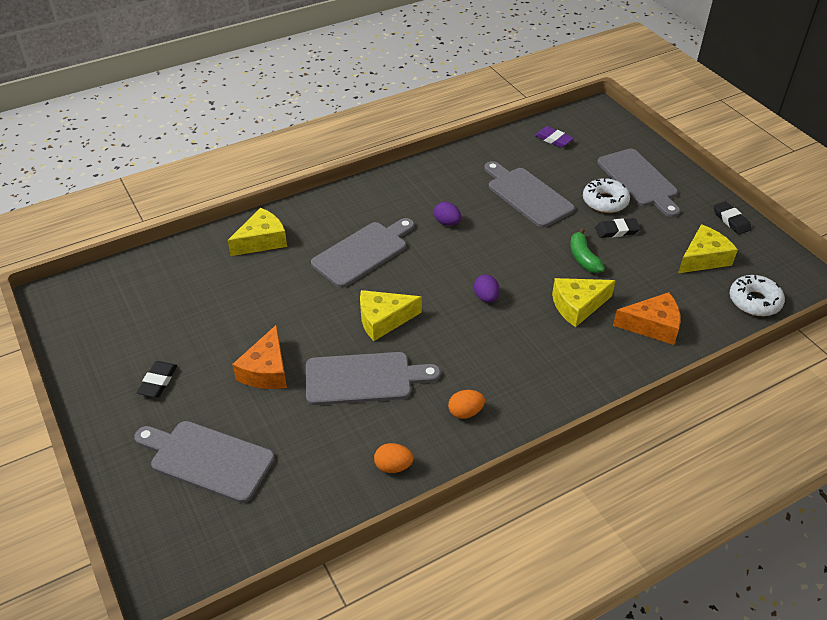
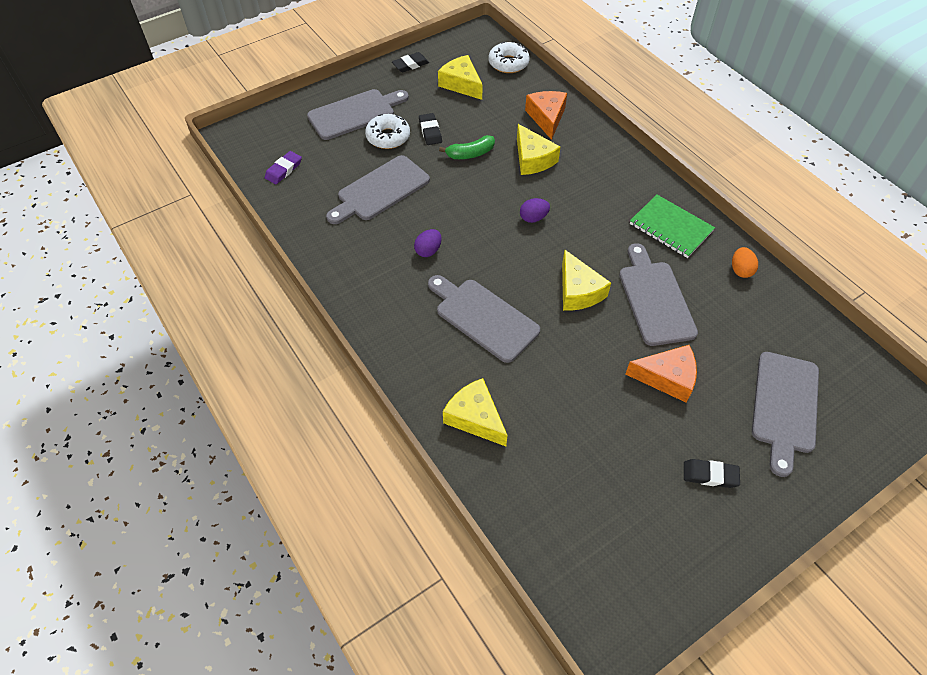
camera: 95 degrees left, 10 degrees up
orange egg [448,390,485,419] -> green notebook [630,195,715,258]

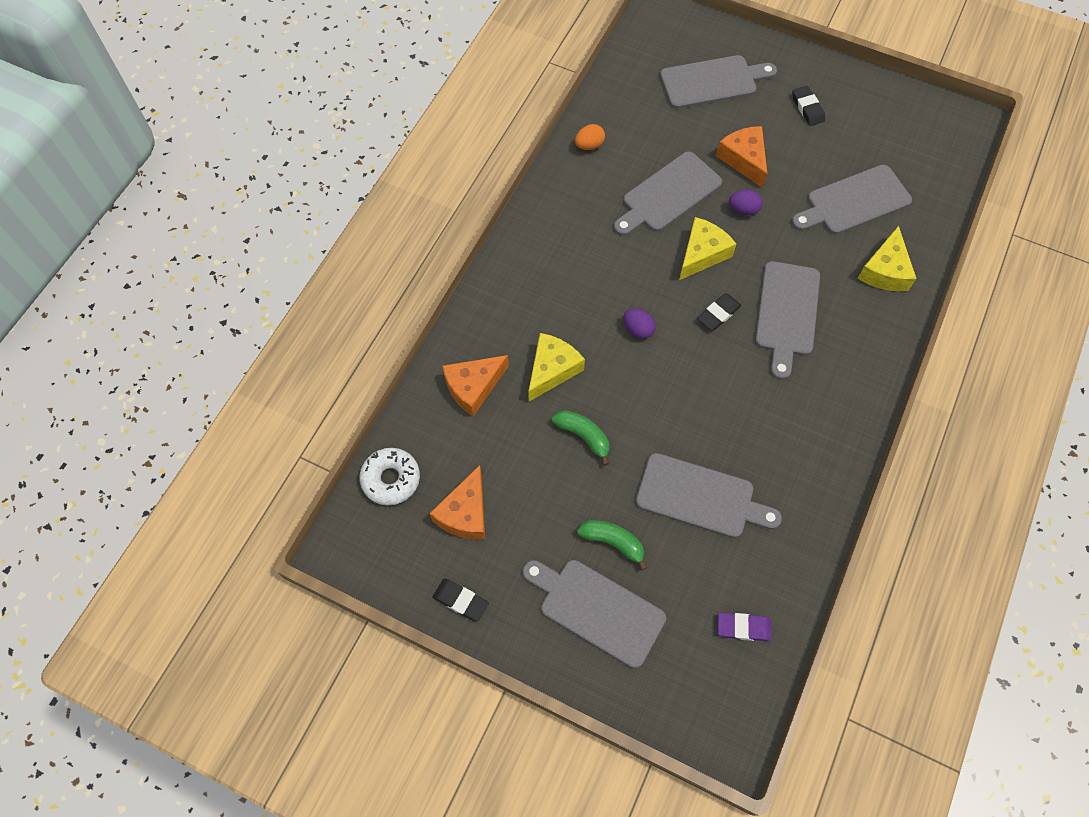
camera: 120 degrees left, 10 degrees up
white donut [365,114,410,149] -> green banana [577,520,647,570]
purple egg [414,229,442,257] -> purple egg moved to [729,190,763,215]
black eraser [419,113,442,145] -> black eraser moved to [697,293,742,331]
yellow cheese [438,55,483,100] -> orange cheese [429,465,485,540]
green notebook [630,195,715,258] -> none
none -> grey cutting board [791,165,912,234]

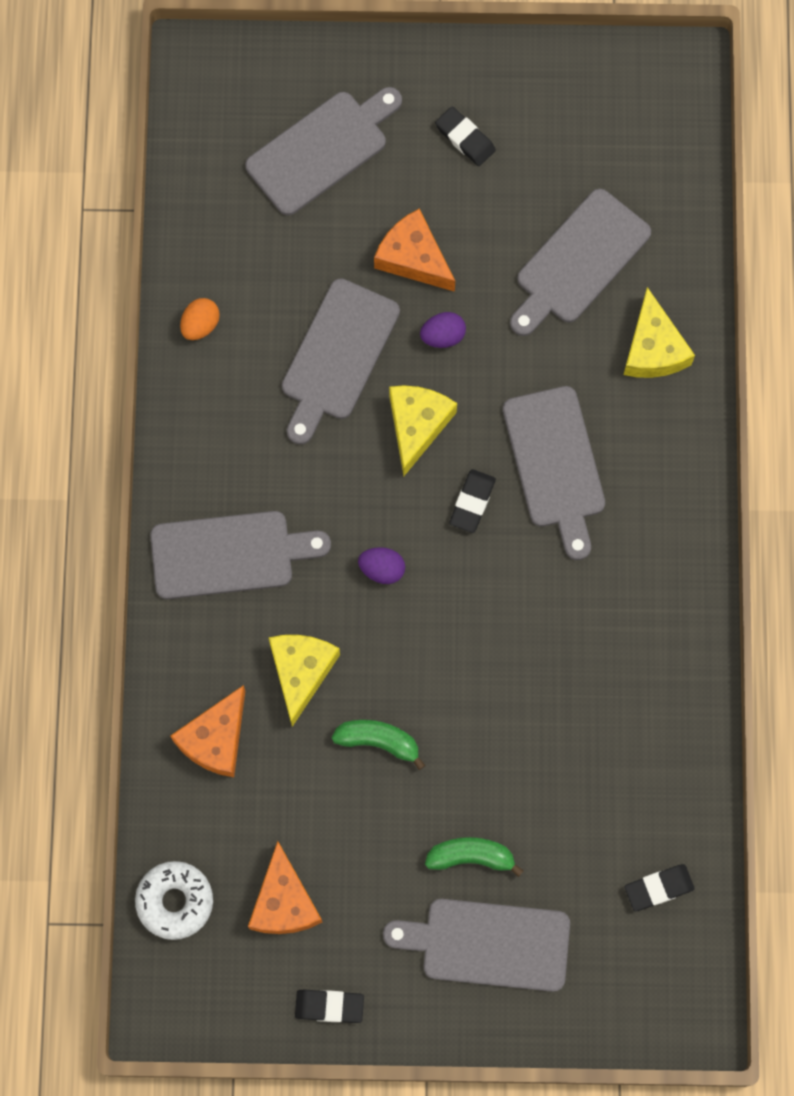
camera: 25 degrees left, 10 degrees up
grey cutting board [636,453,782,538] -> grey cutting board moved to [150,511,331,599]
purple eraser [718,613,772,641] -> black eraser [624,864,695,911]

